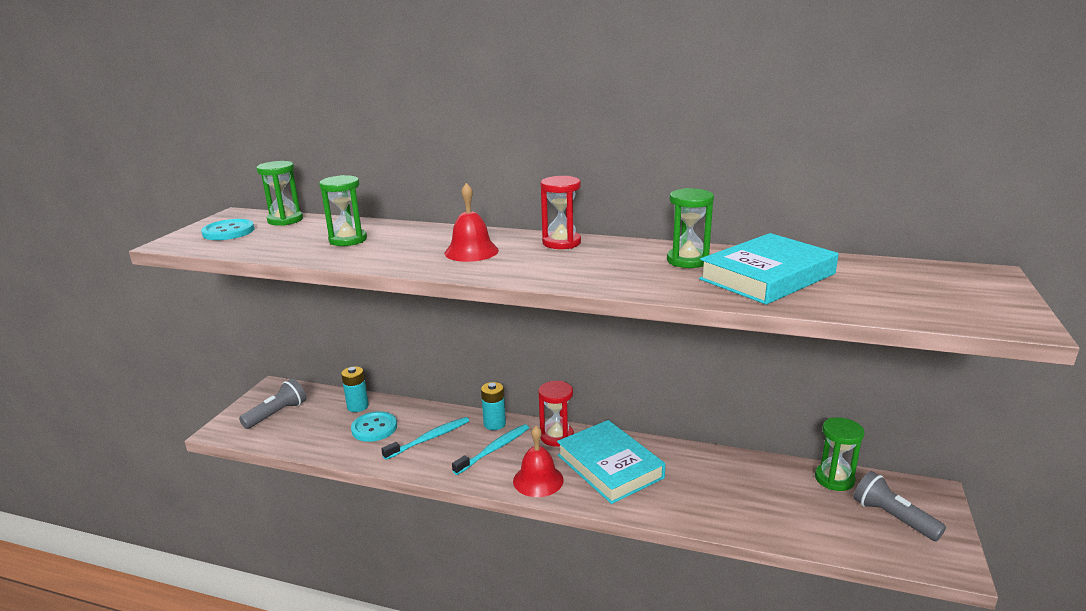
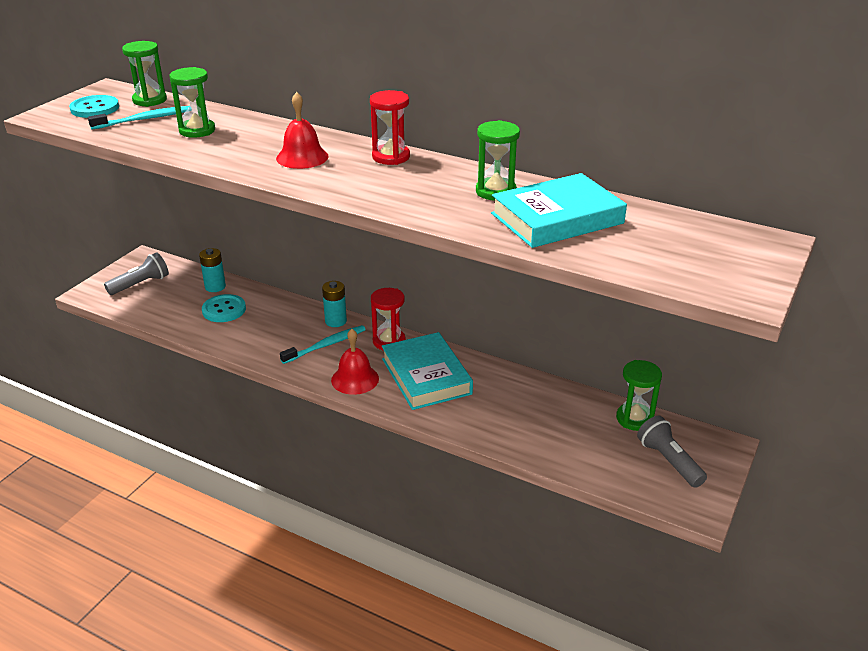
camera: 10 degrees right, 10 degrees up
turquoise toothbrush [381,417,469,460] -> turquoise toothbrush moved to [88,106,189,129]

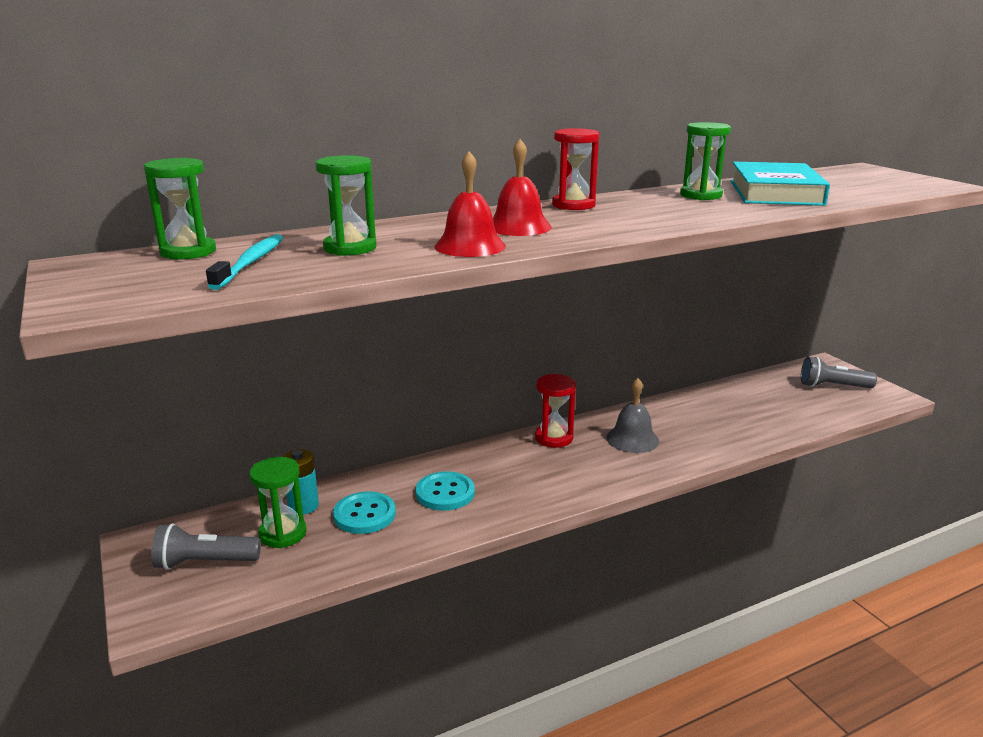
camera: 55 degrees left, 10 degrees down
turquoise button [69,95,119,118] -> turquoise button moved to [416,471,475,511]
grey flashlight [104,252,169,295] -> grey flashlight turned 90 degrees counterclockwise [151,523,261,570]
turquoise toothbrush [280,325,366,364] -> none
turquoise battery [322,281,347,327] -> none
red bell [331,329,379,395] -> red bell moved to [434,151,506,257]
turquoise book [382,332,473,410] -> grey bell [606,378,659,453]
green hourglass [616,360,662,431] -> green hourglass moved to [249,457,307,548]

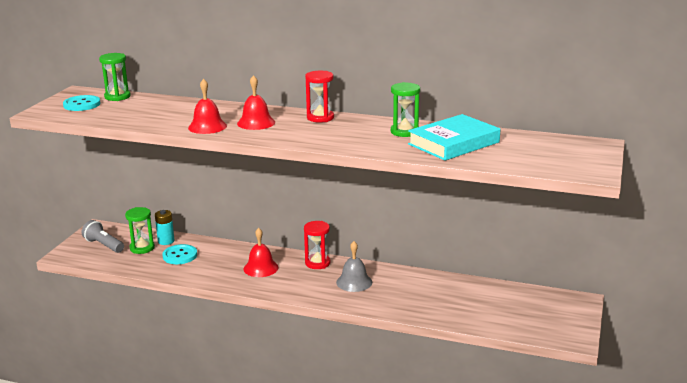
camera: 45 degrees right, 0 degrees up
turquoise toothbrush [206,234,283,290] -> none
green hourglass [316,155,377,256] -> none
turquoise button [416,471,475,511] -> turquoise button moved to [63,95,100,111]
grey flashlight [801,357,877,388] -> none
none -> red bell [244,228,279,277]

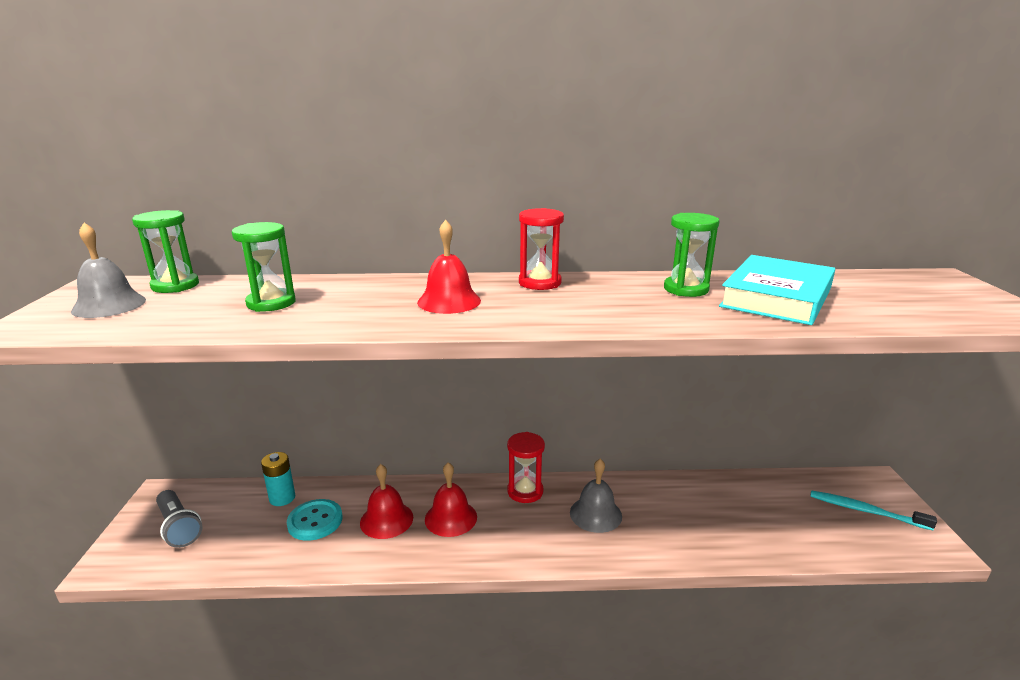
camera: 20 degrees left, 0 degrees up
turquoise button [63,95,100,111] -> grey bell [71,223,146,318]
grey flashlight [82,220,124,253] -> grey flashlight turned 150 degrees counterclockwise [156,490,202,548]
green hourglass [125,207,155,254] -> green hourglass moved to [232,222,296,312]
red bell [188,79,227,134] -> red bell moved to [360,464,413,539]
none -> turquoise toothbrush [810,490,937,531]

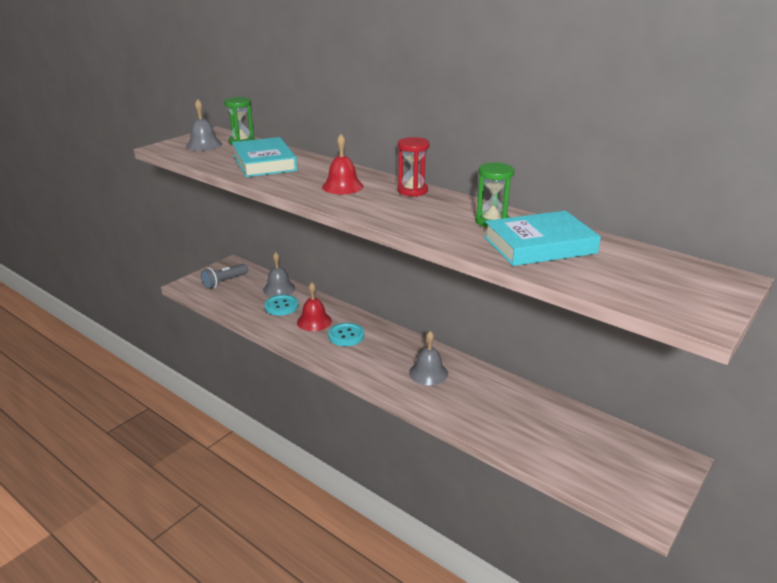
camera: 40 degrees right, 5 degrees up
grey flashlight [156,490,202,548] -> grey flashlight turned 45 degrees clockwise [201,264,248,289]
green hourglass [232,222,296,312] -> turquoise book [232,137,297,177]
turquoise battery [261,452,295,506] -> grey bell [263,252,295,297]
red bell [425,462,477,537] -> turquoise button [328,323,364,346]
red hourglass [507,432,545,503] -> none
turquoise toothbrush [810,490,937,531] -> none

